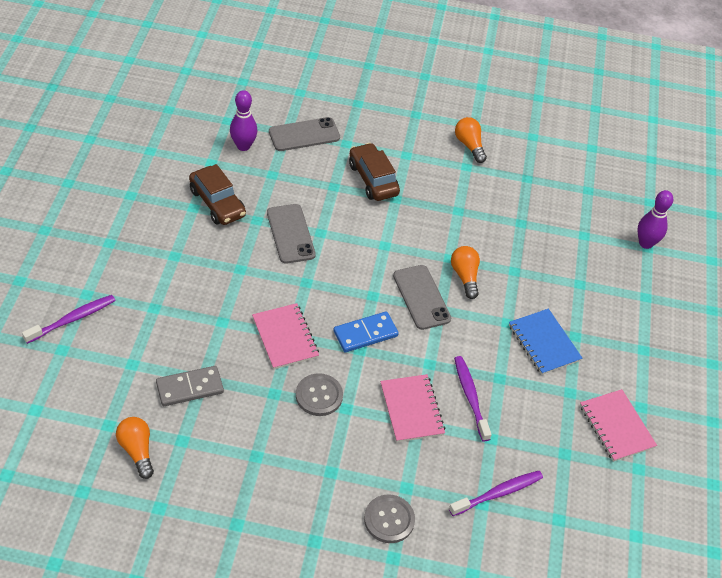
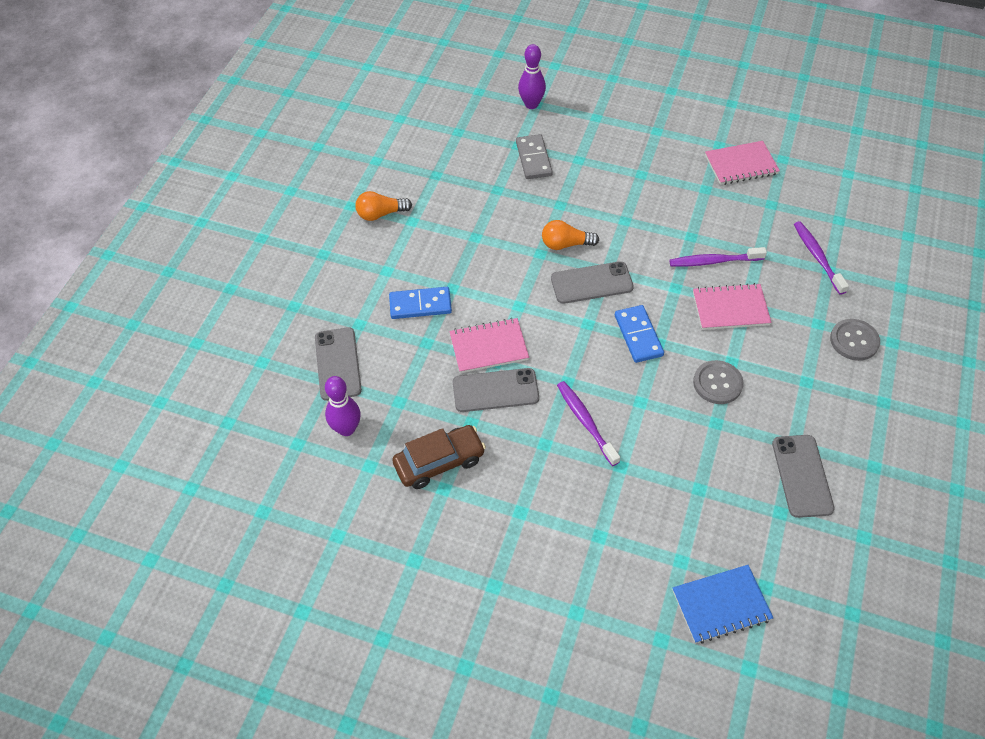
camera: 75 degrees left, 5 degrees up
purple toothbrush [22,295,116,344] -> purple toothbrush moved to [557,381,620,466]
orange light bulb [116,417,154,479] -> none
grey domino [156,366,224,406] -> grey domino moved to [516,134,553,179]
pink notebook [252,303,319,370] -> pink notebook moved to [449,318,529,373]
brown car [349,143,400,201] -> blue domino [389,287,452,319]
blue notebook [509,308,583,375] -> blue notebook moved to [673,565,773,643]
none -> grey phone [772,435,835,518]

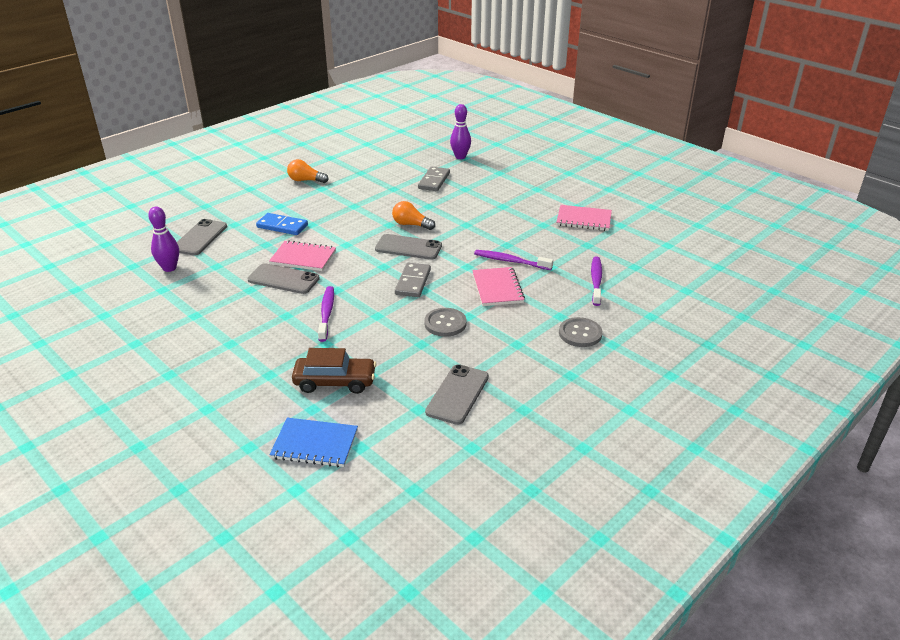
camera: 25 degrees right, 20 degrees down
brown car [392,425,486,489] -> brown car moved to [292,348,377,394]
blue domino [615,305,664,363] -> grey domino [395,263,431,297]
pink notebook [693,283,772,330] -> pink notebook turned 60 degrees clockwise [472,267,525,306]

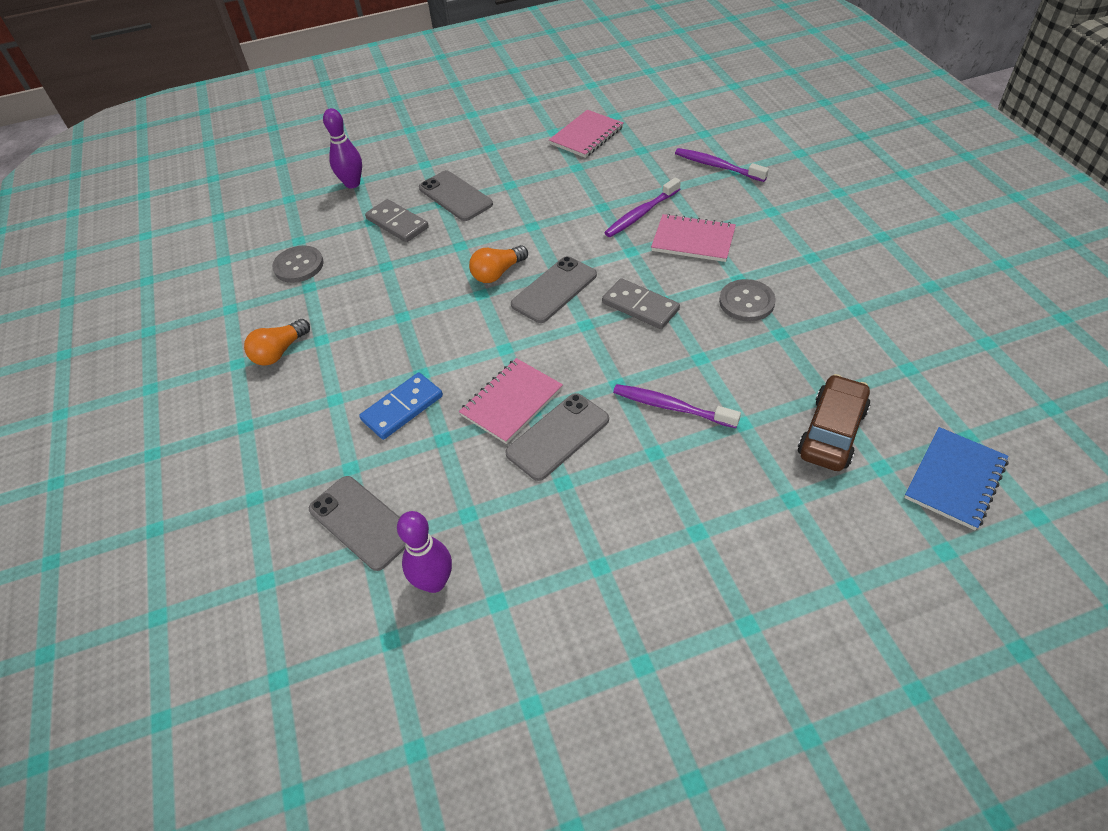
camera: 60 degrees left, 15 degrees up
grey phone [425,364,489,425] -> grey phone moved to [419,171,493,221]
grey button [559,317,602,347] -> grey button moved to [272,245,324,283]

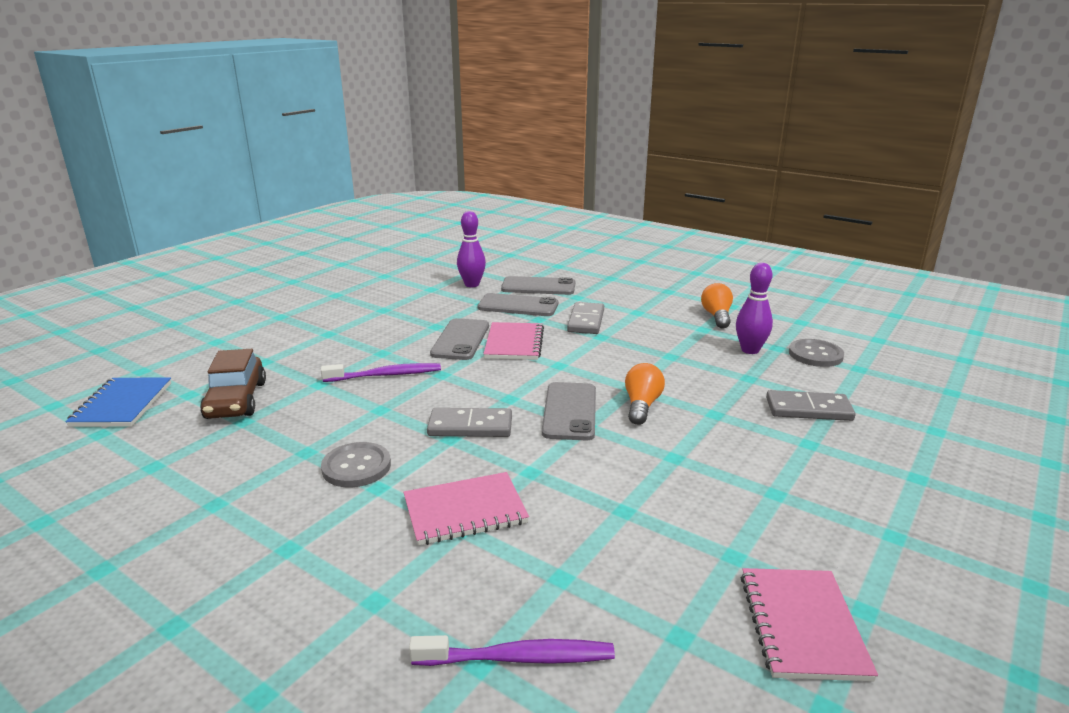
camera: 140 degrees right, 25 degrees down
purple bowling pin [323,108,362,188] -> purple bowling pin moved to [736,263,773,354]
blue domino [359,373,443,440] -> grey domino [567,302,604,334]
grey phone [419,171,493,221] -> grey phone moved to [477,293,558,316]
purple toothbrush [604,178,681,237] -> none

